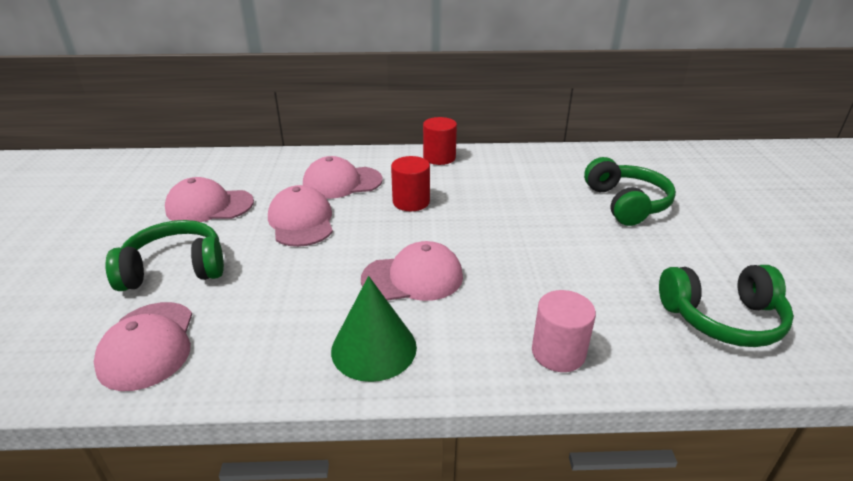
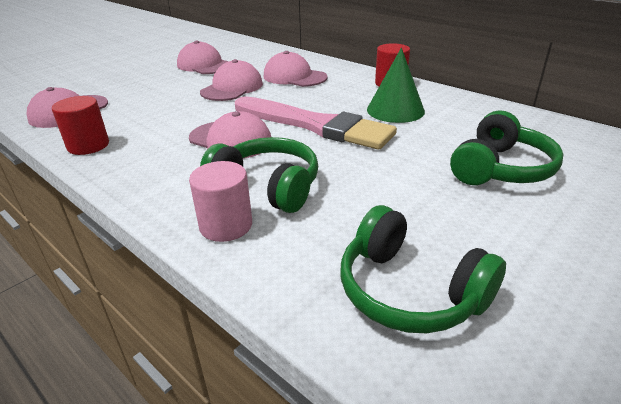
camera: 45 degrees right, 0 degrees up
green headphones [105,220,224,291] -> green headphones moved to [200,137,318,213]
green cone [331,276,417,382] -> green cone moved to [367,48,425,123]
red cylinder [391,156,430,211] -> red cylinder moved to [52,96,109,155]
none -> pink brush [235,96,397,150]

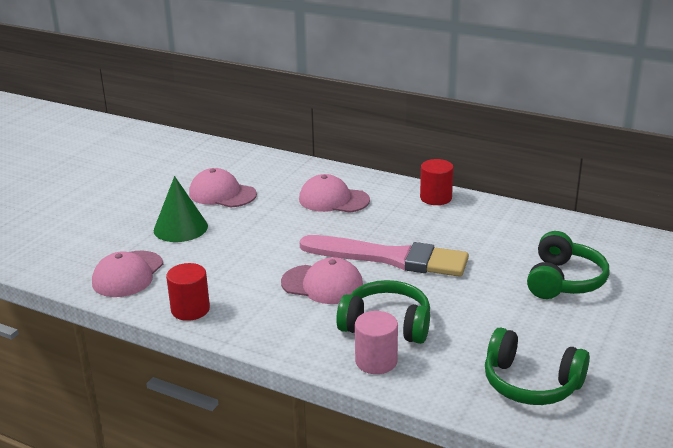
camera: 15 degrees left, 5 degrees down
pink cap [200,59,263,101] -> none
green cone [367,48,425,123] -> green cone moved to [154,176,208,242]

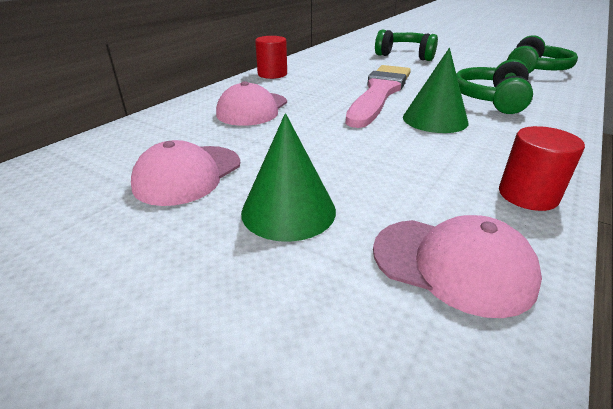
camera: 85 degrees left, 5 degrees up
pink cap [281,257,363,304] -> green cone [403,48,468,133]
pink cylinder [355,311,398,374] -> none

